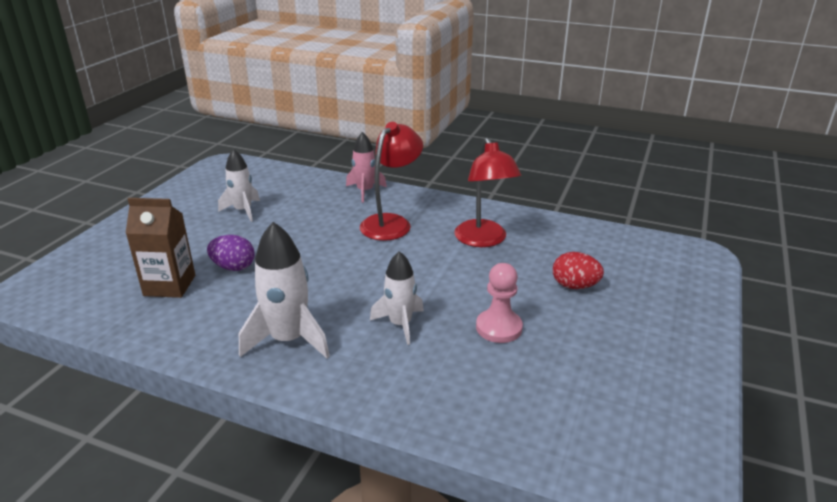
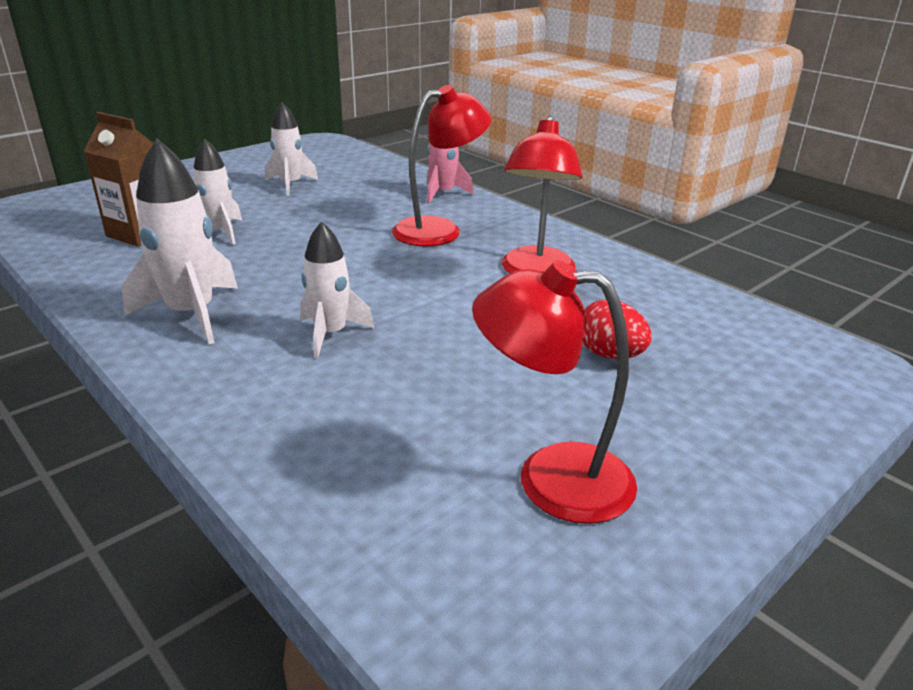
camera: 25 degrees right, 0 degrees up
purple egg [207,235,255,271] -> white rocket [193,139,242,245]
pink pawn [476,263,523,343] -> none
none -> red lamp [472,260,637,524]

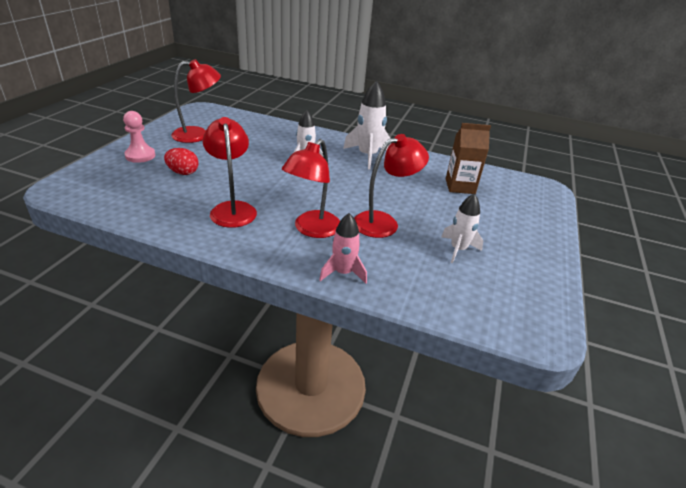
camera: 150 degrees right, 5 degrees up
white rocket [193,139,242,245] -> none
none -> pink pawn [123,111,155,163]
none -> red lamp [354,134,429,238]

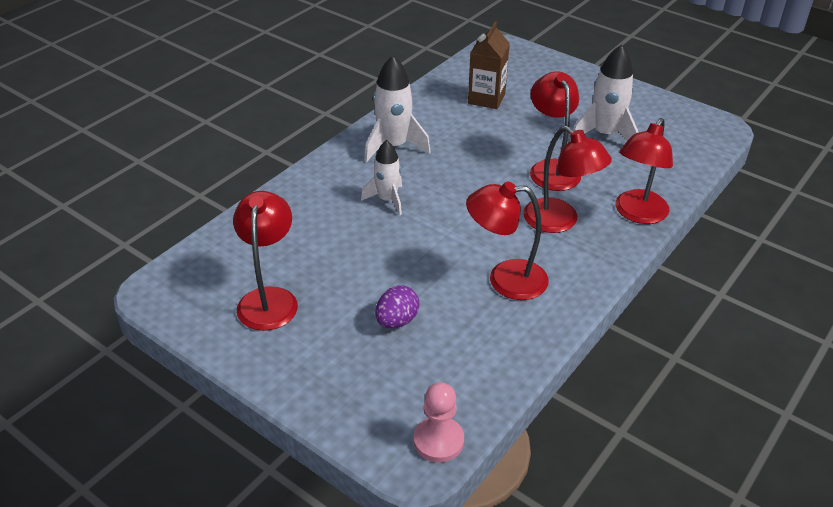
camera: 70 degrees left, 5 degrees up
pink pawn [123,111,155,163] -> pink pawn moved to [413,382,464,462]
red egg [164,148,199,175] -> purple egg [375,285,419,328]
pink rocket [319,213,367,283] -> red lamp [615,118,673,224]
white rocket [441,193,483,263] -> white rocket [573,44,639,141], size x1.52

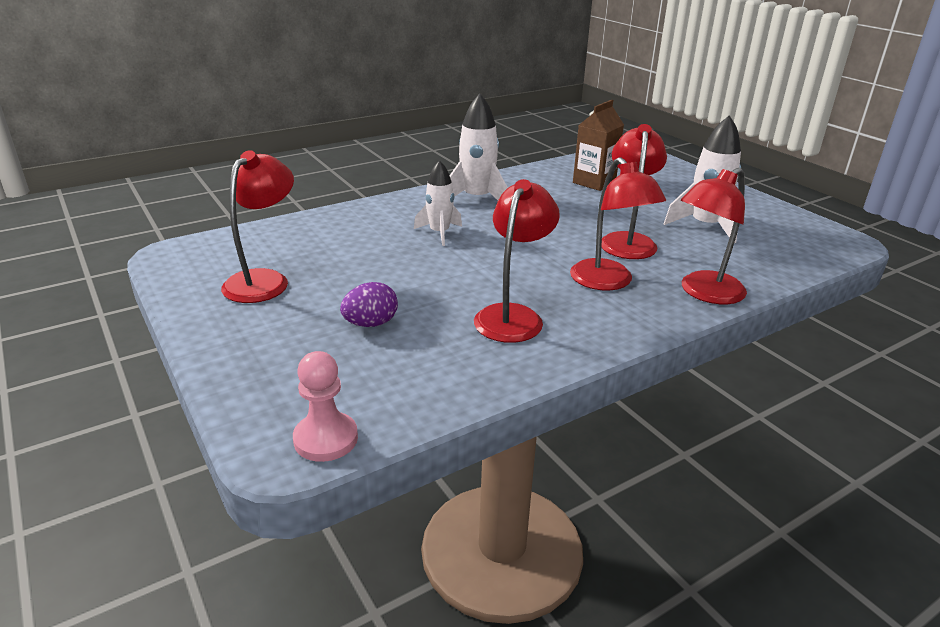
camera: 20 degrees right, 10 degrees down
red lamp [466,181,549,300] -> red lamp turned 90 degrees clockwise [474,179,560,343]

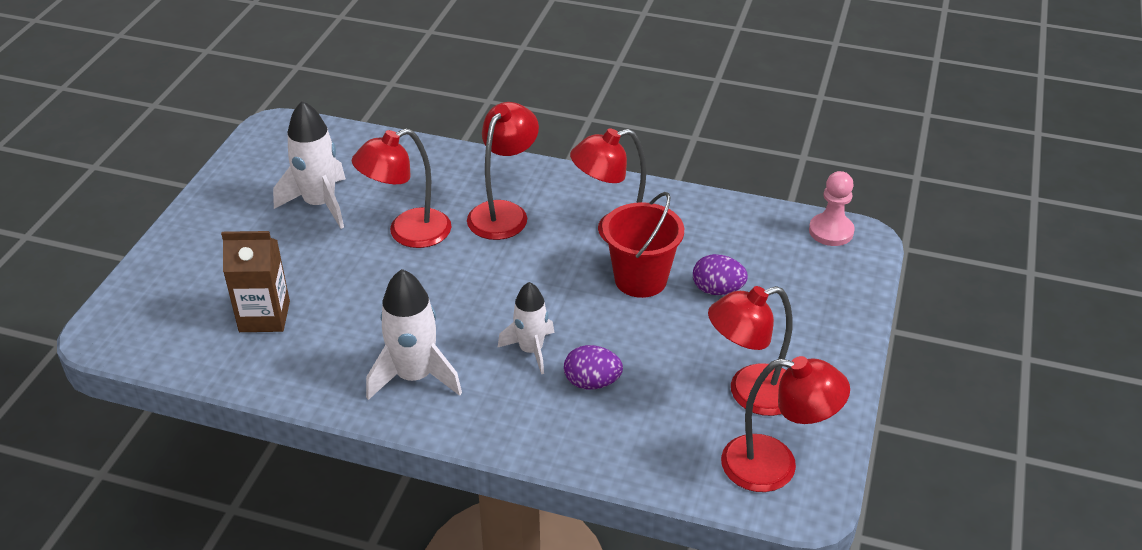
camera: 130 degrees left, 10 degrees up
red lamp [681,168,747,304] -> red lamp moved to [721,356,850,492]
none -> purple egg [564,345,623,390]
none -> red bucket [603,192,684,298]

